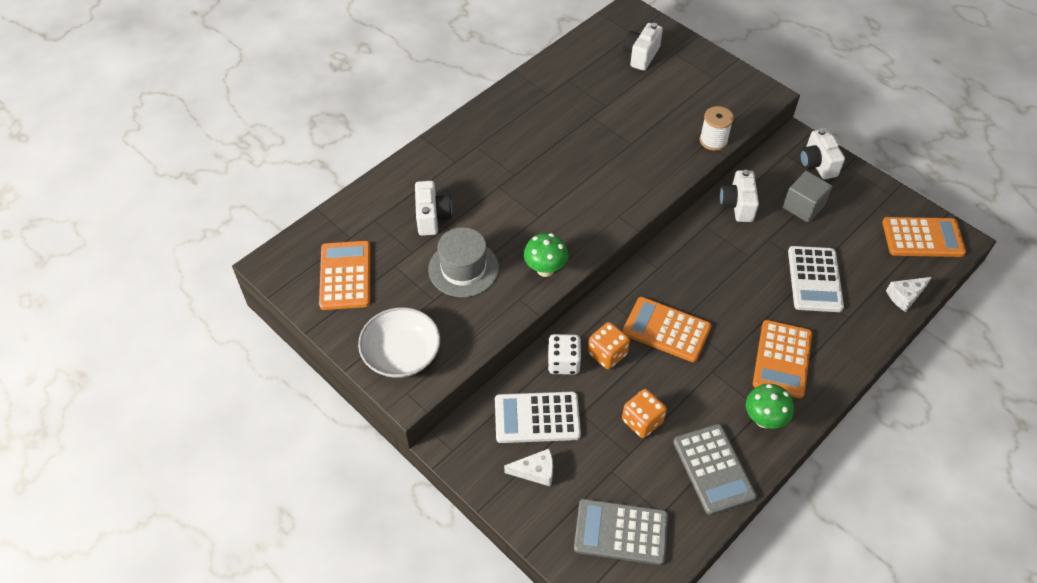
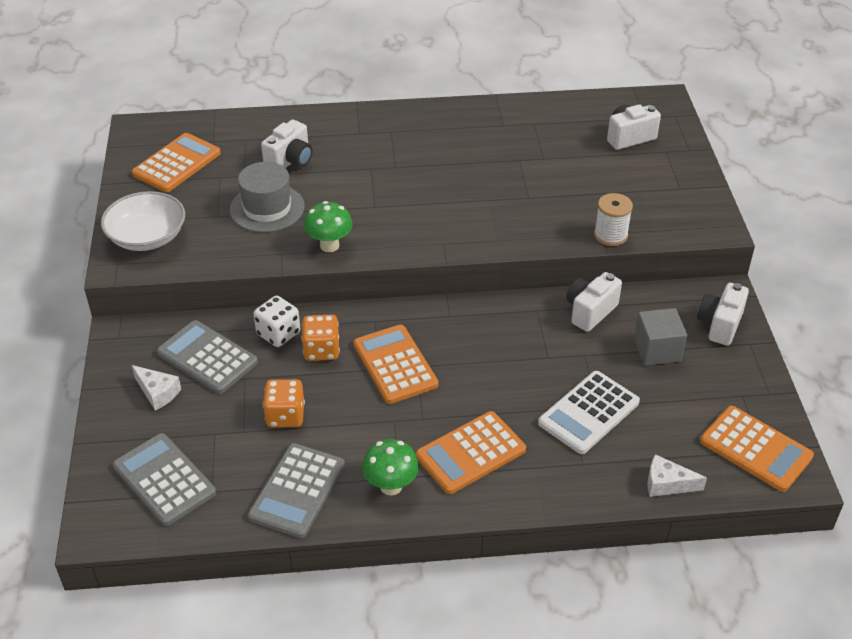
camera: 40 degrees right, 10 degrees down
white calculator [495,392,581,443] -> grey calculator [157,320,258,394]

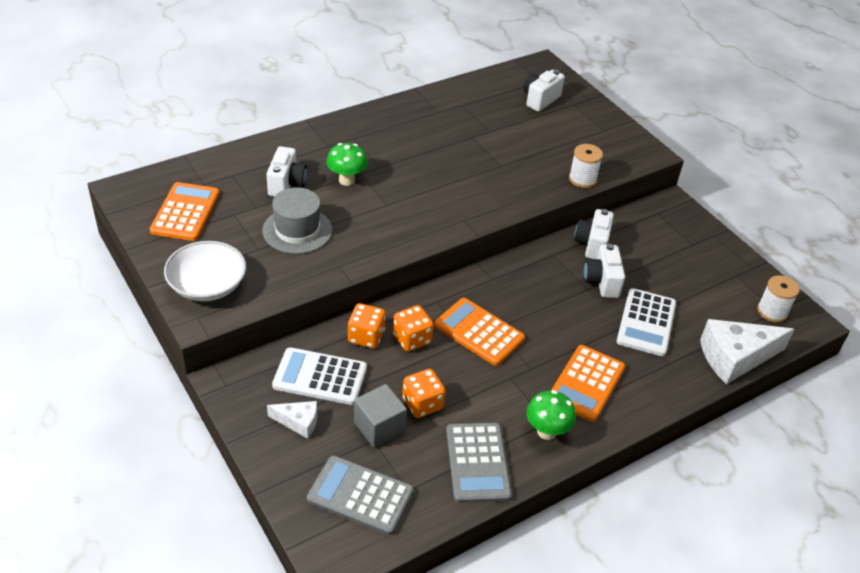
camera: 30 degrees left, 0 degrees up
grey calculator [157,320,258,394] -> white calculator [272,347,367,405]
white dice [253,296,300,347] -> orange dice [348,303,386,349]
green mushroom [304,201,353,252] -> green mushroom moved to [326,143,368,186]
grey cube [634,308,687,366] -> grey cube moved to [354,384,407,448]
white cheese [647,454,707,497] -> white cheese [700,319,795,384], size x1.91
white camera [697,283,749,346] -> white camera moved to [583,244,625,298]
orange calculator [700,406,814,492] -> white spool [757,275,800,323]

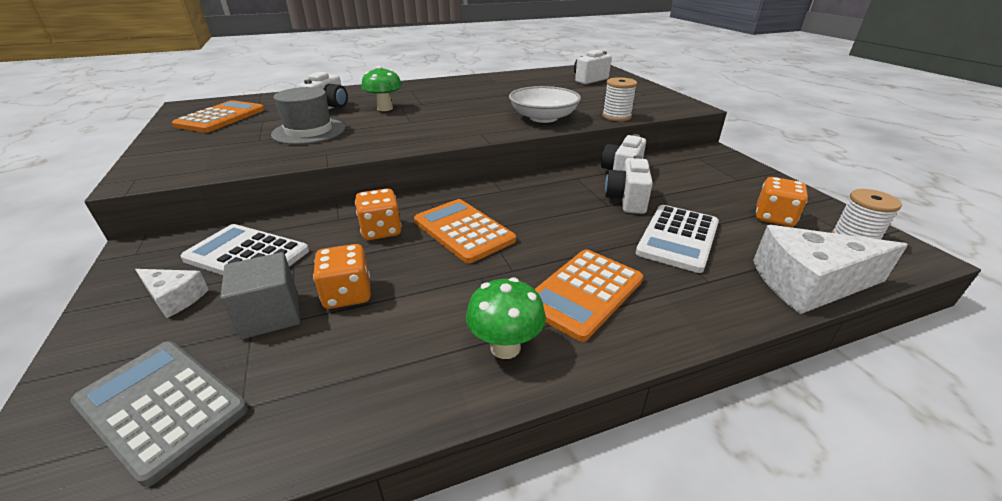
camera: 15 degrees right, 10 degrees down
white bowl [164,241,246,301] -> white bowl moved to [509,86,581,123]
orange dice [348,303,386,349] -> orange dice moved to [756,177,808,227]
grey calculator [446,423,512,503] -> none

